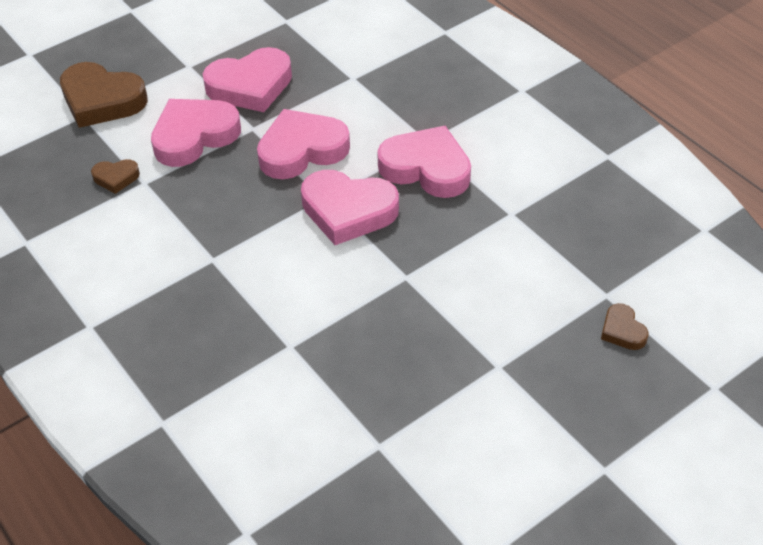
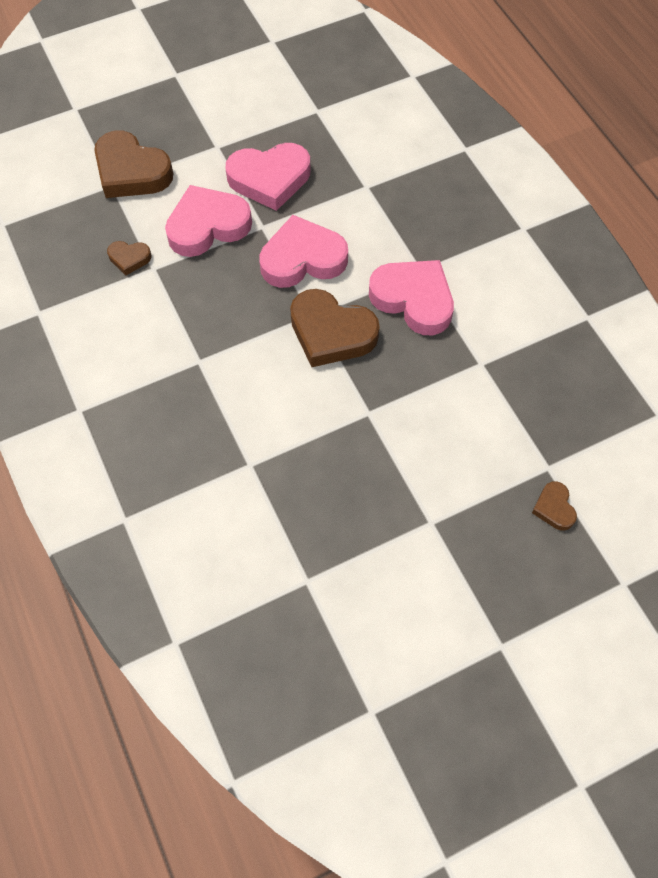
camera: 10 degrees right, 15 degrees up
pink heart [301,170,399,245] -> brown heart [290,289,380,367]

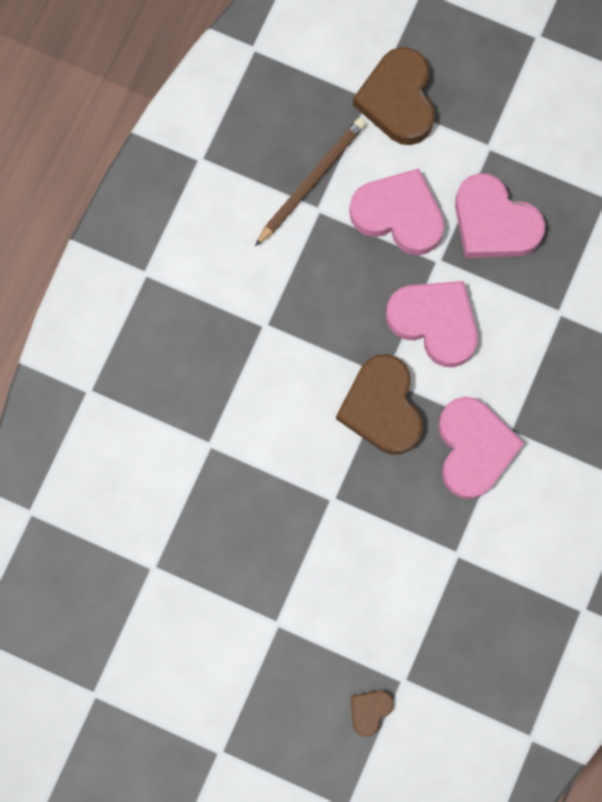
camera: 50 degrees right, 15 degrees up
brown heart [107,241,151,275] -> brown pencil [255,118,366,246]

